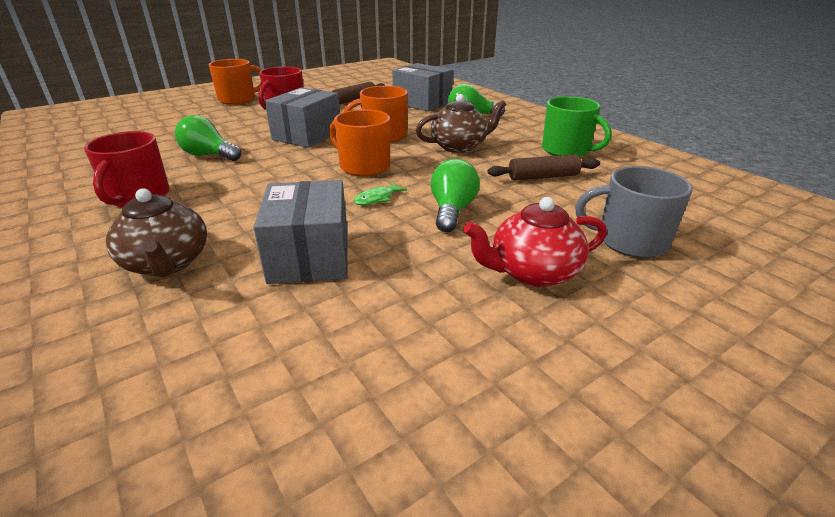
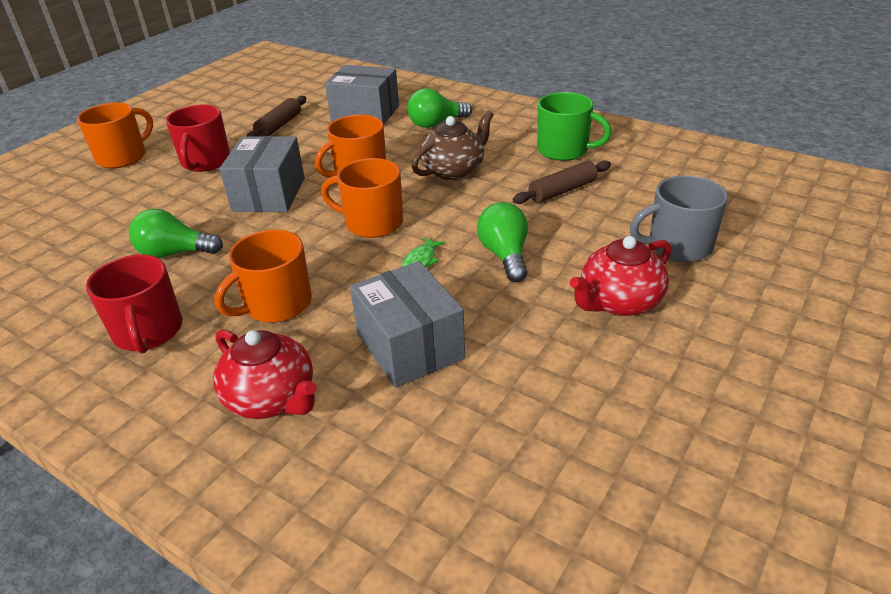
camera: 20 degrees left, 5 degrees up
brown teapot [106,188,207,277] -> red teapot [213,329,317,419]
none -> orange mug [215,230,312,322]

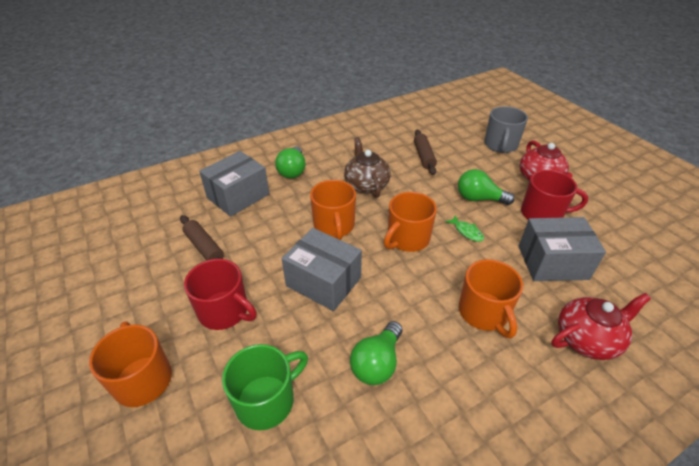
camera: 65 degrees left, 5 degrees up
red mug [86,254,183,354] -> red mug moved to [521,170,588,220]
green mug [537,92,612,161] -> green mug moved to [222,344,308,430]

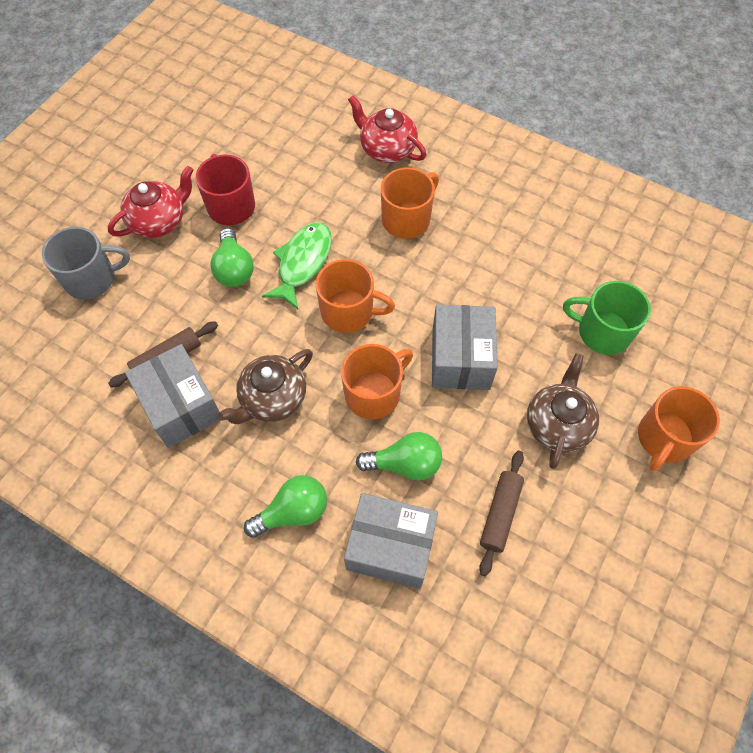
camera: 120 degrees left, 20 degrees up
red mug [184,259,257,330] -> brown teapot [527,353,599,469]
green light bulb [350,321,402,385] -> green light bulb moved to [356,432,442,481]
green fish [445,215,484,242] -> green fish [262,222,332,309], size x2.00
grey box [519,217,606,281] -> grey box moved to [125,344,220,448]

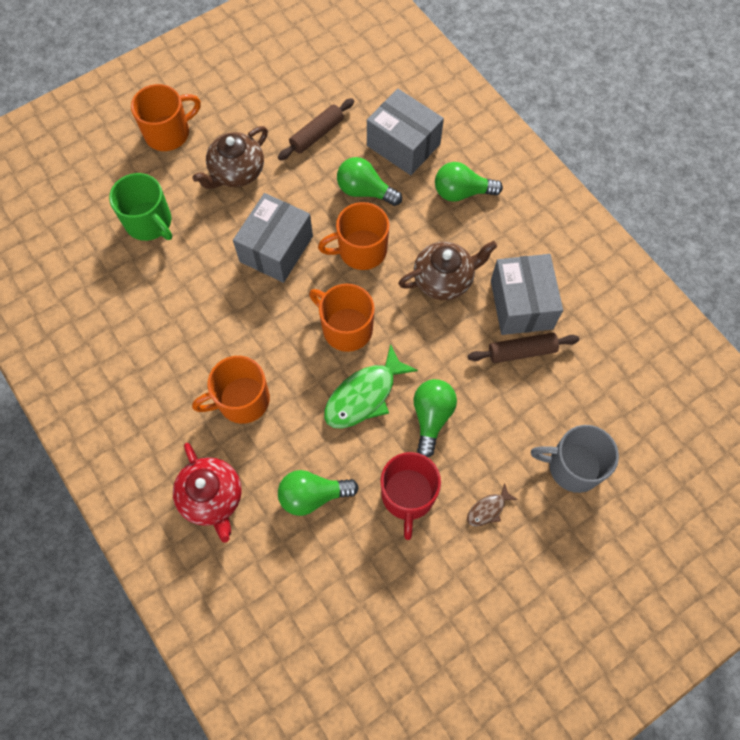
camera: 155 degrees left, 5 degrees up
red teapot [108,166,194,238] -> brown fish [467,483,518,527]
none -> green light bulb [278,470,359,516]

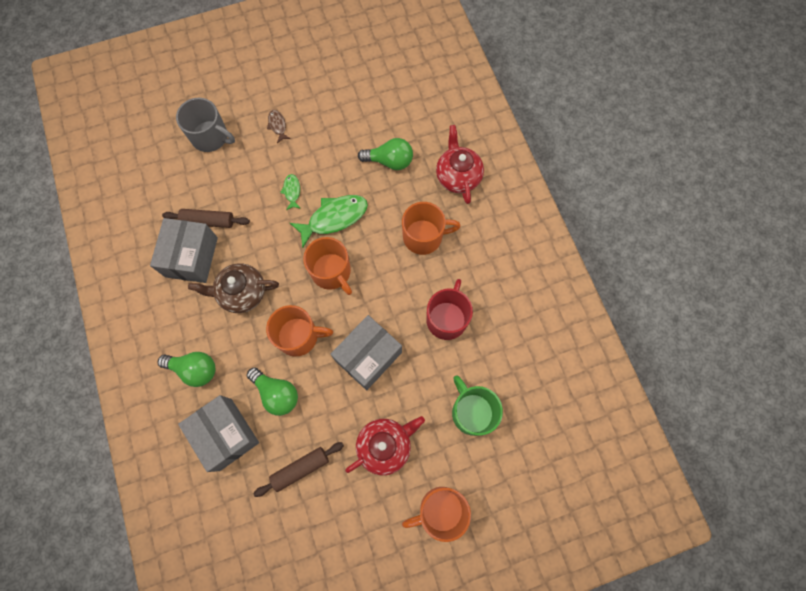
camera: 165 degrees left, 5 degrees up
brown teapot [193,126,268,189] -> red teapot [345,416,425,475]
red mug [380,452,441,540] -> red mug moved to [426,279,473,340]
green light bulb [414,379,457,458] -> green fish [280,174,301,210]
brown fish [467,483,518,527] -> brown fish turned 90 degrees counterclockwise [267,110,291,143]

